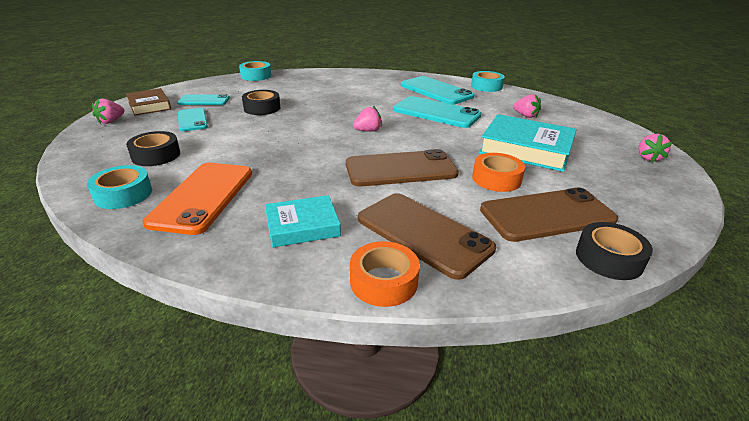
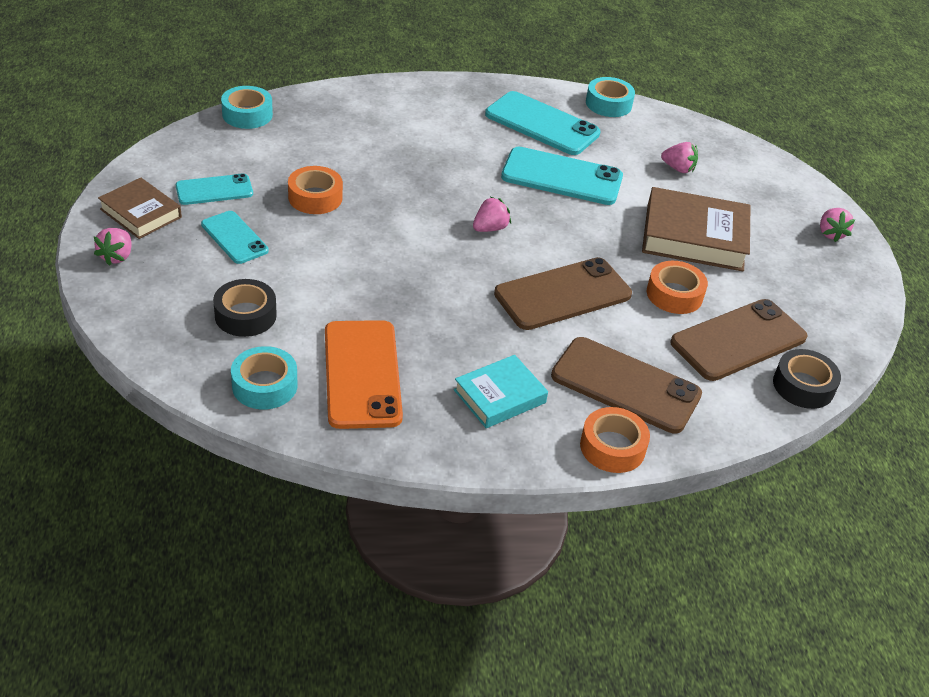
camera: 20 degrees left, 10 degrees up
black tape [242,90,281,115] -> orange tape [288,166,343,214]
turquoise book [479,114,577,172] -> brown book [642,187,750,271]

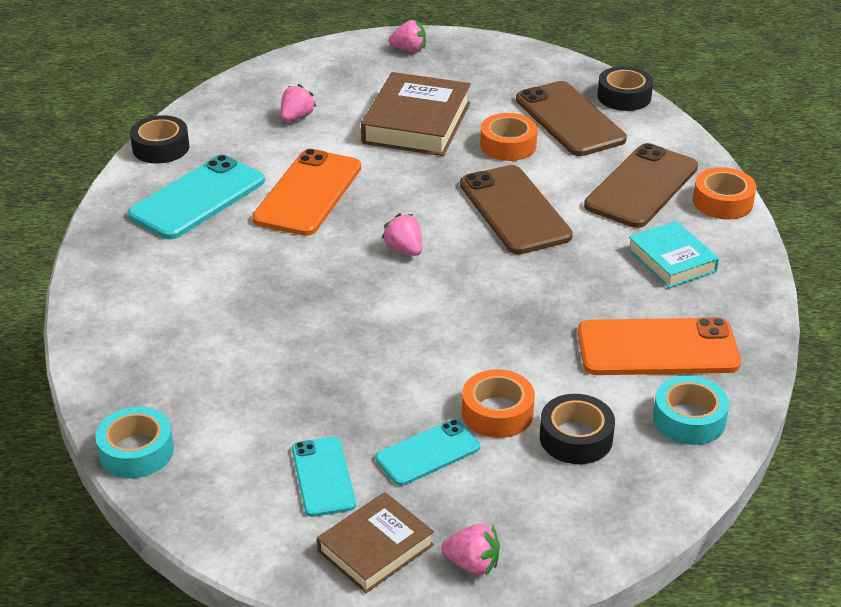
camera: 80 degrees left, 5 degrees down
orange tape [288,166,343,214] -> orange tape moved to [462,369,535,438]
turquoise phone [501,147,623,205] -> orange phone [252,149,361,236]
turquoise tape [586,77,635,117] -> black tape [130,115,190,163]

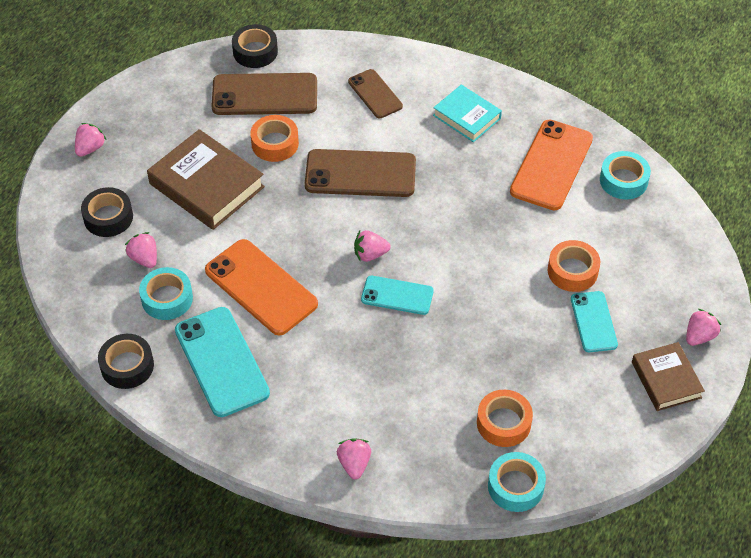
camera: 65 degrees left, 15 degrees up
turquoise phone [292,437,356,517] -> turquoise phone moved to [361,276,434,315]
black tape [540,394,615,464] -> black tape moved to [81,187,133,237]
brown phone [584,143,698,228] -> brown phone [348,69,403,118], size x0.59
turquoise book [627,221,719,288] -> turquoise book turned 45 degrees clockwise [433,85,502,142]
orange tape [693,167,756,220] -> orange tape moved to [477,390,533,447]
none -> turquoise tape [139,267,193,320]
none -> pink strawberry [337,438,371,479]

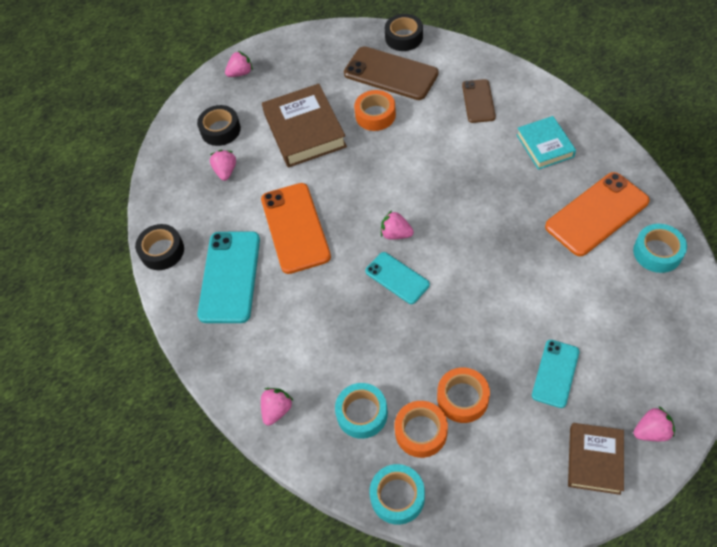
camera: 35 degrees right, 5 degrees up
turquoise tape [139,267,193,320] -> turquoise tape moved to [335,383,388,439]
brown phone [305,149,416,197] -> none
orange tape [548,240,600,292] -> orange tape moved to [437,367,490,423]

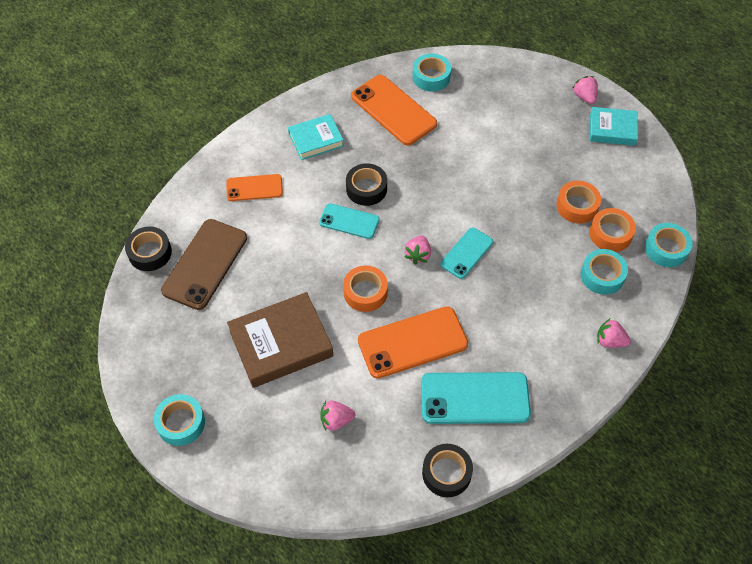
camera: 100 degrees left, 0 degrees up
black tape [197,105,241,146] -> black tape moved to [346,163,387,206]
pink strawberry [225,50,253,77] -> turquoise tape [154,394,205,446]
orange tape [354,90,396,131] -> orange tape moved to [343,266,388,312]
brown phone [462,79,496,123] -> orange phone [226,174,283,201]
turquoise phone [532,340,579,408] -> turquoise phone moved to [319,203,380,239]
brown book [568,423,624,495] -> turquoise book [590,107,638,146]

